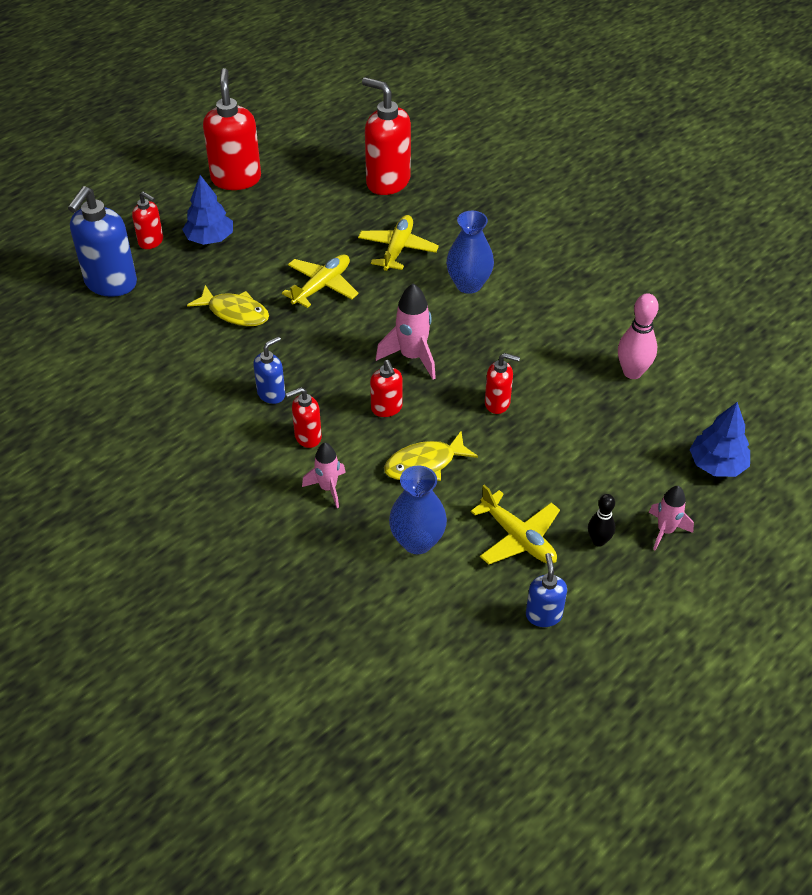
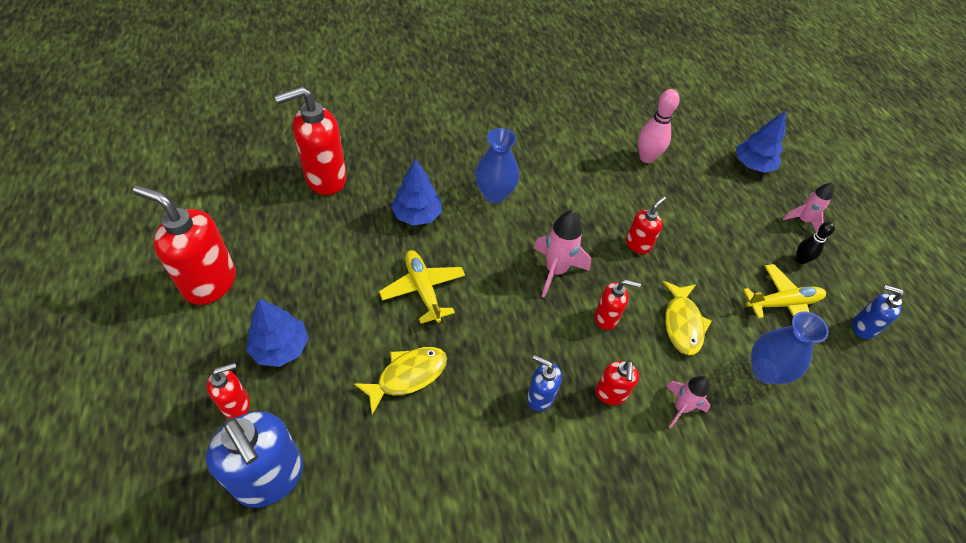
camera: 65 degrees left, 5 degrees up
blue soap dispenser [253,336,285,404] -> blue soap dispenser turned 45 degrees counterclockwise [527,355,562,411]
yellow plane [358,215,439,271] -> blue tree [391,159,442,226]

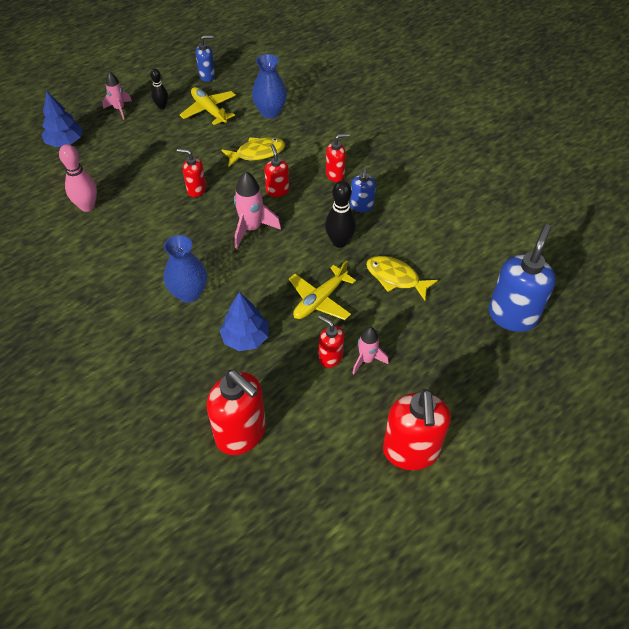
camera: 110 degrees left, 0 degrees up
red soap dispenser [207,363,250,418] -> red soap dispenser moved to [318,315,344,368]
blue tree [246,298,309,367] -> none
pink rocket [666,376,710,428] -> pink rocket moved to [352,327,389,374]
blue soap dispenser [852,285,904,339] -> blue soap dispenser turned 105 degrees counterclockwise [196,35,215,82]
none -> black bowling pin [325,181,356,248]

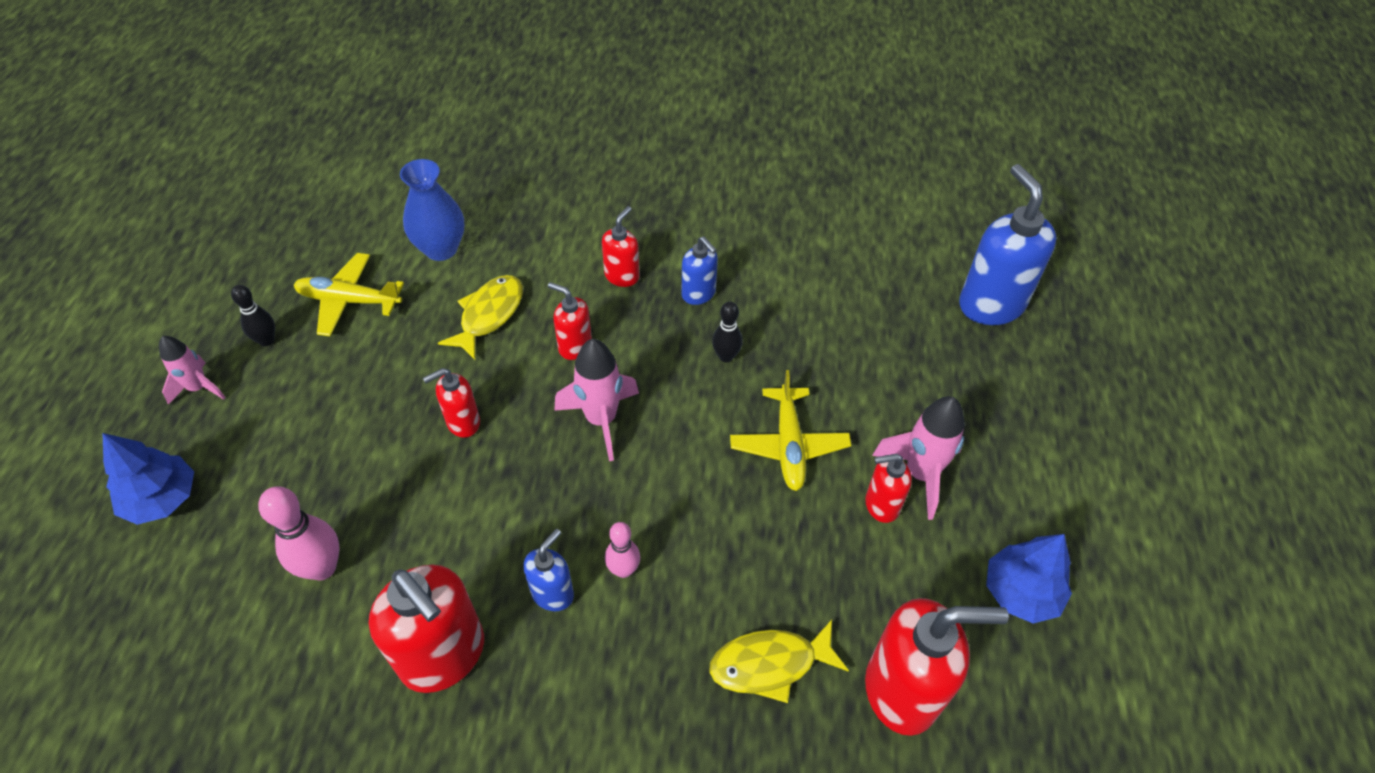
camera: 45 degrees left, 0 degrees up
blue vase [164,235,207,303] -> pink bowling pin [605,522,640,578]
blue soap dispenser [196,35,215,82] -> blue soap dispenser moved to [523,529,574,611]
blue tree [219,292,269,351] -> blue tree moved to [986,534,1072,624]
black bowling pin [325,181,356,248] -> black bowling pin [712,302,743,362], size x0.63
pink rocket [352,327,389,374] -> pink rocket [872,396,965,520], size x1.53
yellow fish [366,256,438,301] -> yellow fish moved to [709,620,849,703]
red soap dispenser [383,389,451,470] -> red soap dispenser moved to [369,565,484,693]

